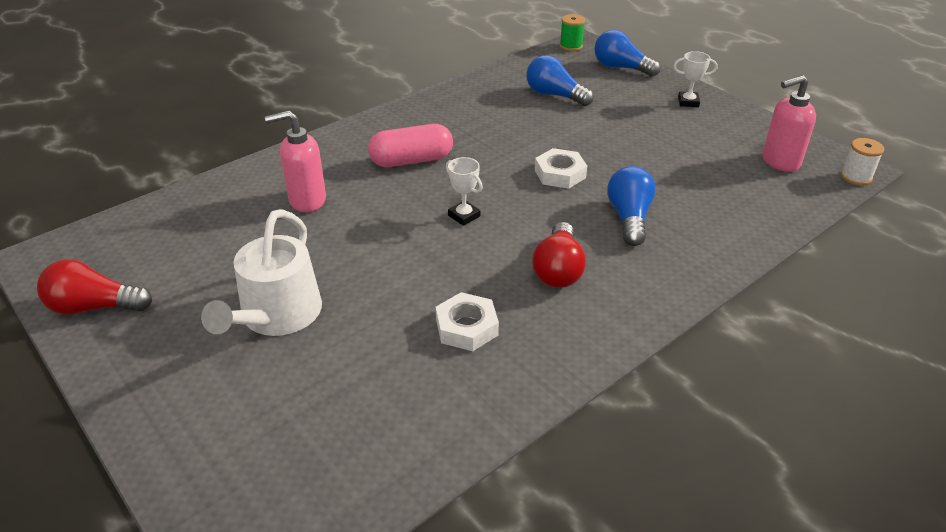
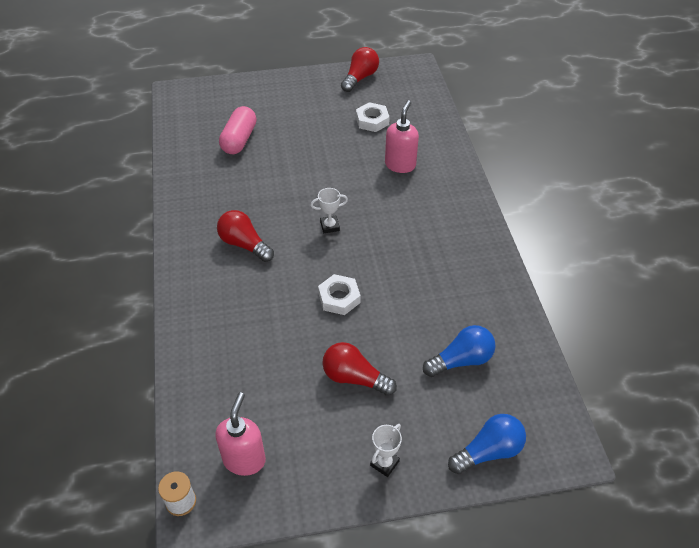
camera: 120 degrees right, 10 degrees up
white watering can [201,209,322,336] -> none
pink capsule [368,124,453,167] -> pink capsule moved to [219,106,257,154]
white nut [436,292,499,351] -> white nut moved to [356,102,390,132]
green spool [560,14,585,51] -> none
blue light bulb [607,166,656,246] -> none
none -> red light bulb [323,342,397,396]

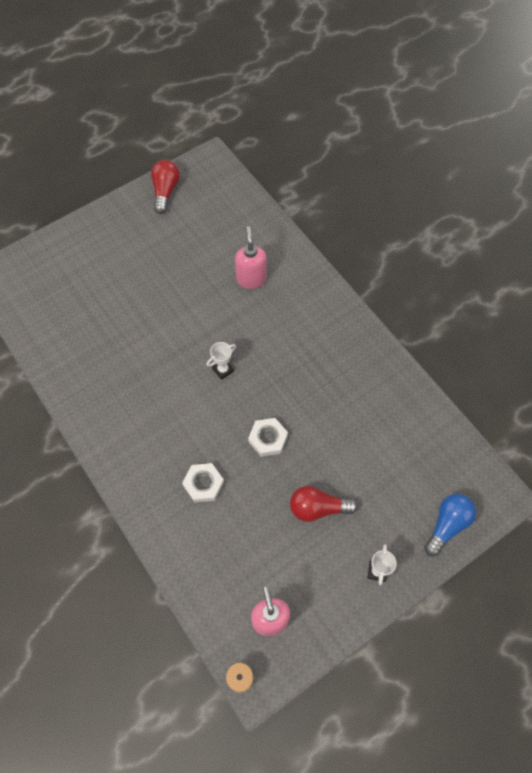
camera: 25 degrees left, 15 degrees up
red light bulb [217,210,274,262] -> none
pink capsule [219,106,257,154] -> none
white nut [356,102,390,132] -> white nut moved to [182,463,224,502]
blue light bulb [423,325,496,377] -> none

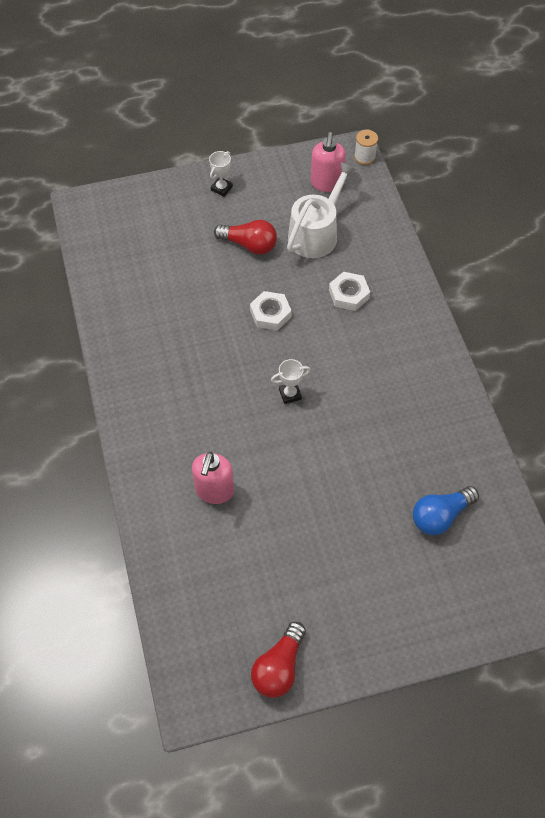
camera: 160 degrees left, 5 degrees down
blue light bulb [424,494,476,556] -> blue light bulb moved to [413,486,479,535]
none -> white watering can [287,161,357,258]

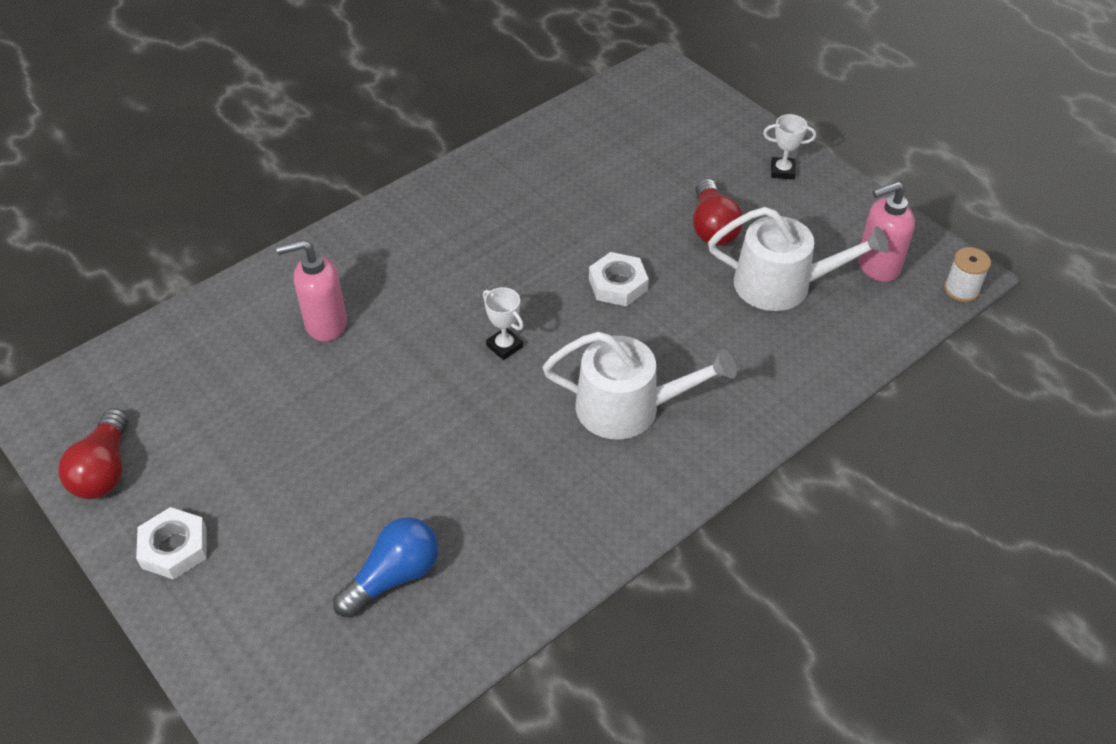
camera: 65 degrees right, 10 degrees down
red light bulb [251,622,306,698] -> red light bulb turned 90 degrees counterclockwise [58,408,128,499]
white nut [329,272,370,311] -> white nut moved to [136,507,207,580]
blue light bulb [413,486,479,535] -> blue light bulb turned 105 degrees clockwise [333,517,439,618]
none -> white watering can [543,332,736,439]

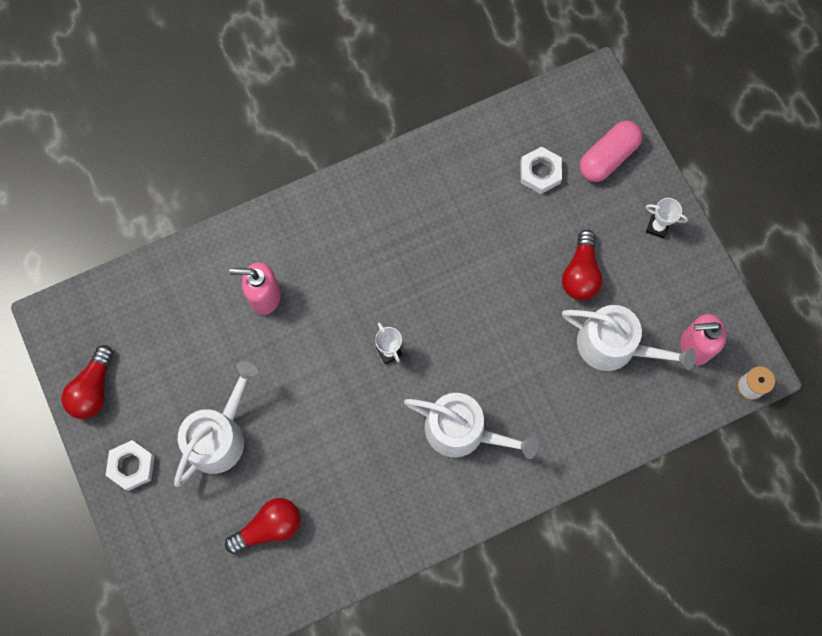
camera: 15 degrees right, 25 degrees up
blue light bulb [333,517,439,618] -> red light bulb [225,498,301,554]
white nut [589,252,649,306] -> white nut moved to [520,146,562,194]
none -> white watering can [174,361,258,487]
none -> pink capsule [580,120,643,182]

